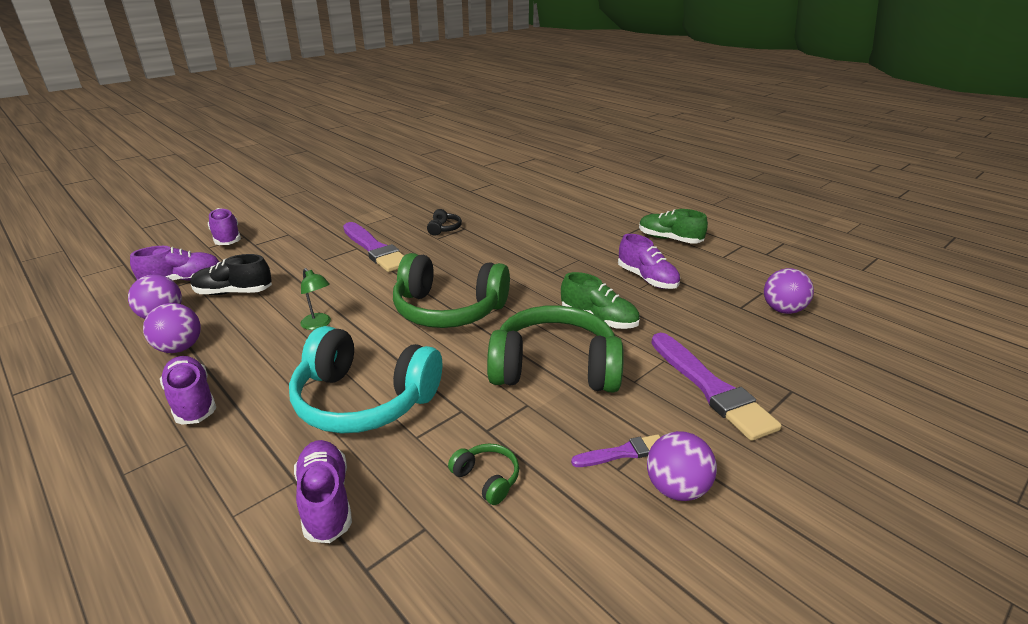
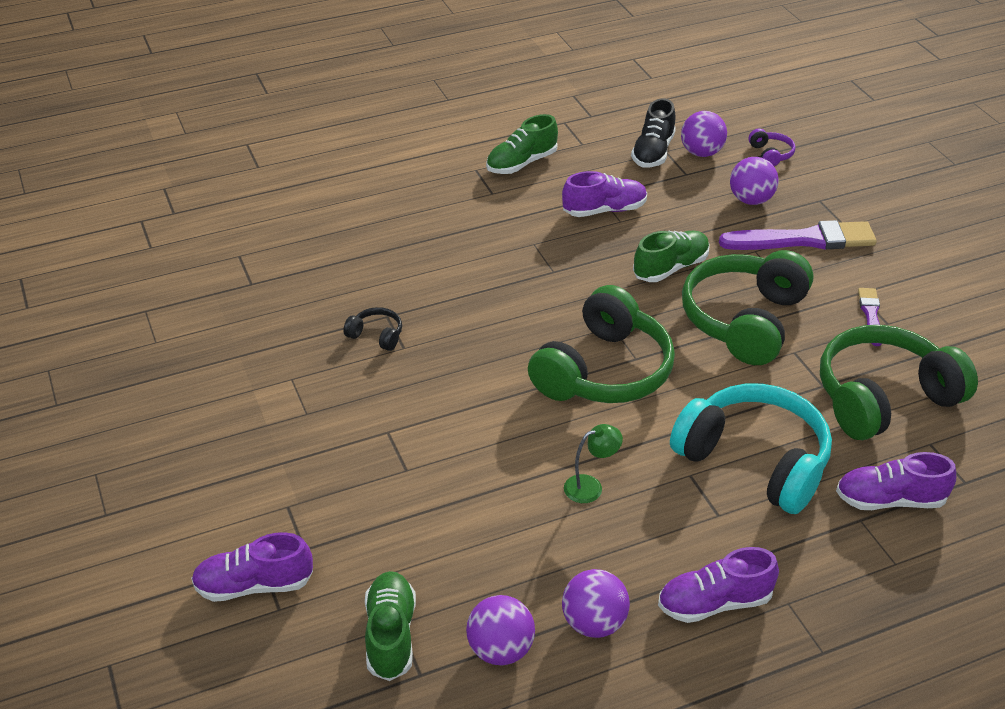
camera: 70 degrees left, 10 degrees up
purple shoe [130,246,219,280] -> green shoe [365,571,416,681]
black shoe [191,254,272,295] -> black shoe moved to [631,98,676,168]
turquoise headphones [289,326,442,434] -> turquoise headphones turned 90 degrees counterclockwise [670,383,832,514]
purple brush [343,222,404,272] -> none
green headphones [448,443,519,505] -> green headphones [820,325,978,440], size x2.44
purple ball [647,431,717,501] -> purple ball moved to [730,157,779,205]
none -> purple headphones [749,129,795,166]

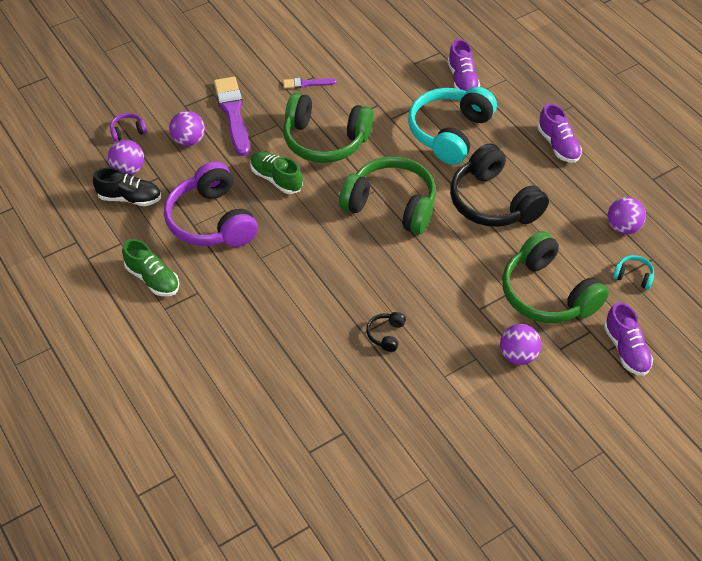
camera: 100 degrees left, 10 degrees up
green shoe [365,571,416,681] -> turquoise headphones [613,255,654,290]
purple shoe [562,171,647,217] -> purple headphones [164,161,258,247]
purple ball [562,569,630,638] -> purple ball moved to [500,324,541,365]
green lamp [564,424,623,503] -> black headphones [450,143,549,227]
green headphones [820,325,978,440] -> green headphones moved to [502,231,609,323]

